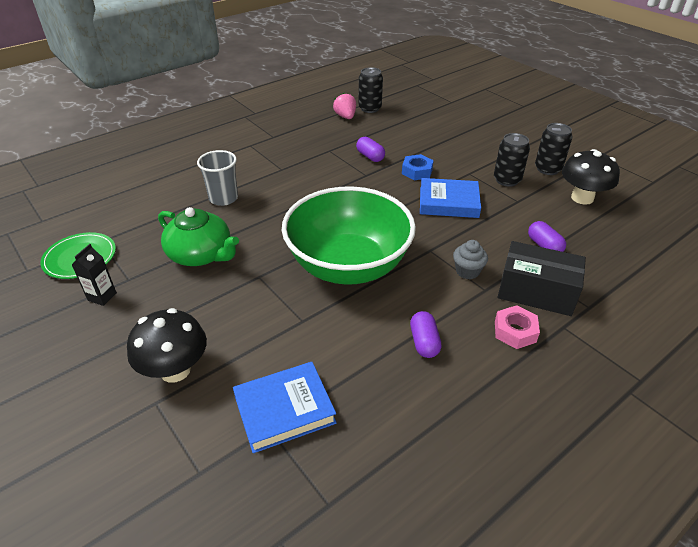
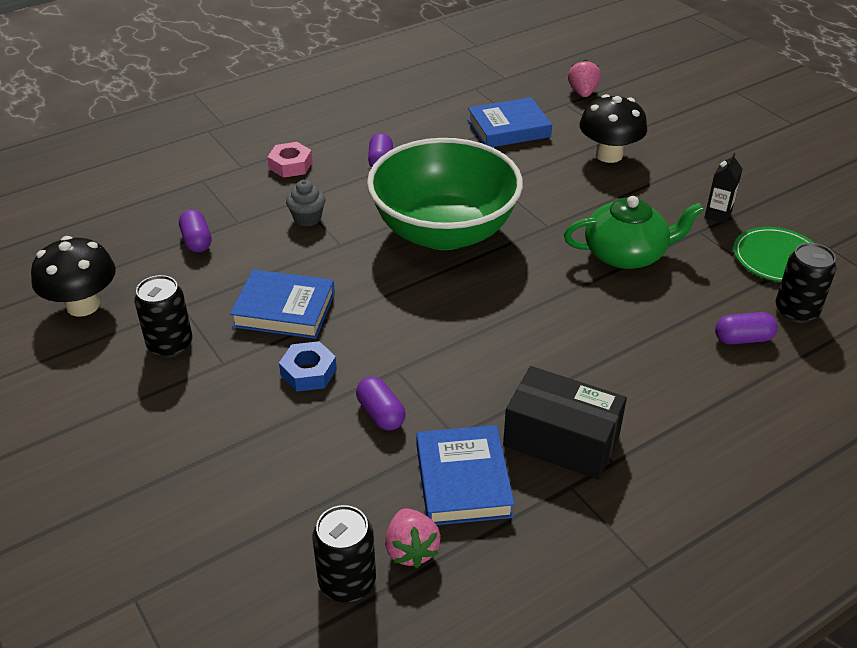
camera: 175 degrees left, 0 degrees up
green teapot [158,207,239,266] -> green teapot turned 135 degrees clockwise [564,196,704,269]
grey cup [197,150,238,206] -> none
black box [498,241,586,316] -> black box moved to [503,366,627,480]
black can [535,123,573,175] -> black can moved to [775,243,836,323]
none -> blue book [416,425,515,525]
none -> pink strawberry [568,60,601,97]
none -> purple capsule [715,312,778,344]

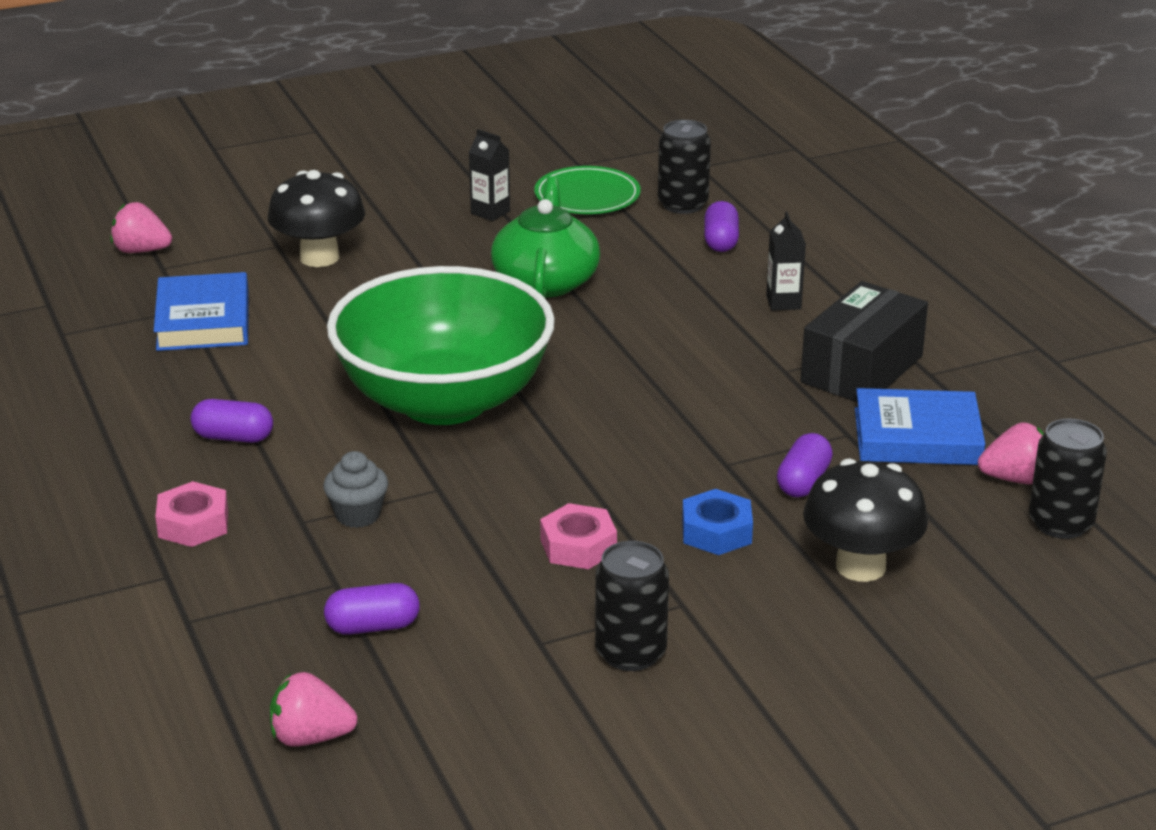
camera: 80 degrees left, 10 degrees down
black mushroom [31,236,116,317] -> black mushroom moved to [803,459,928,582]
blue book [230,269,335,339] -> pink nut [540,503,617,569]
purple capsule [356,376,406,431] -> purple capsule turned 45 degrees counterclockwise [777,433,833,497]
none -> pink strawberry [270,672,357,747]
none -> black carton [766,212,806,311]

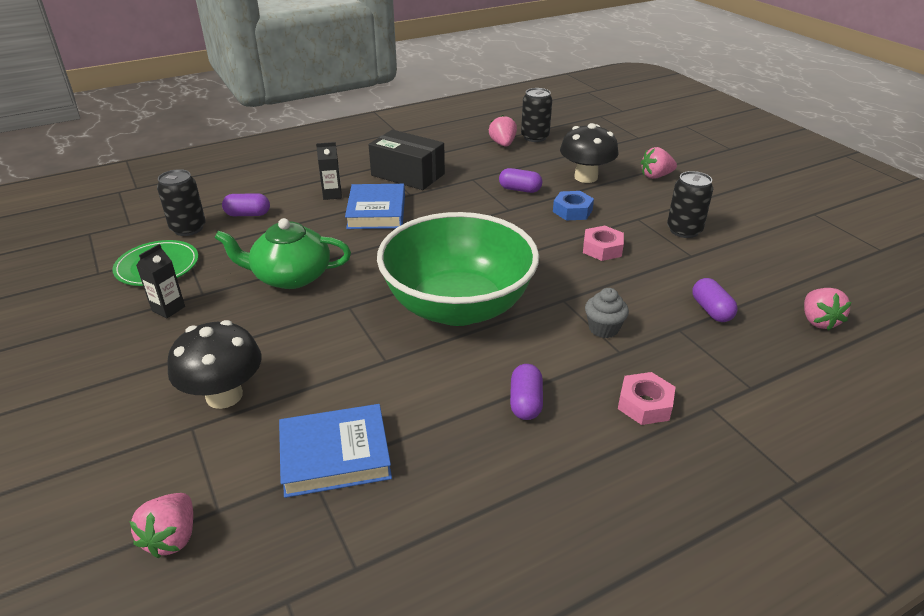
camera: 95 degrees left, 5 degrees up
blue book [855,388,985,465] -> blue book moved to [345,184,405,229]
none -> pink strawberry [641,147,677,179]

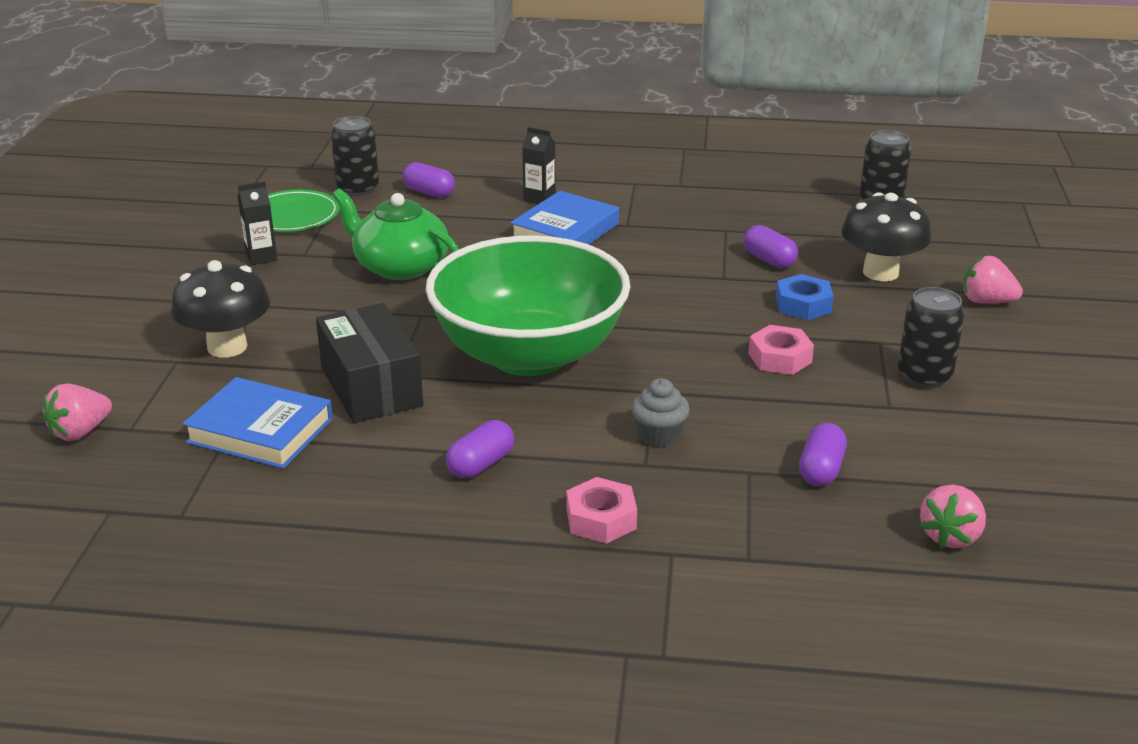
camera: 35 degrees right, 5 degrees down
black box [368,130,445,190] -> black box moved to [316,303,423,423]
pink strawberry [489,115,517,147] -> none

